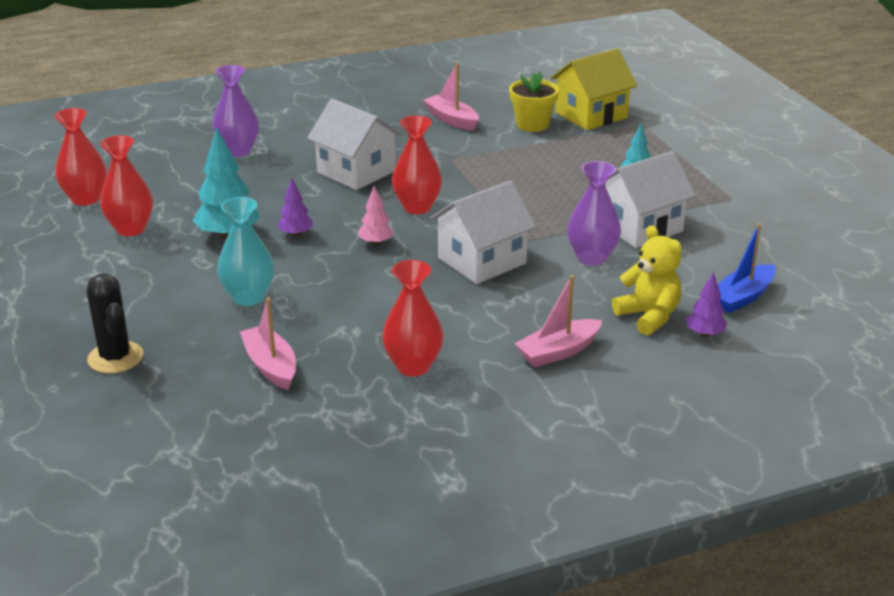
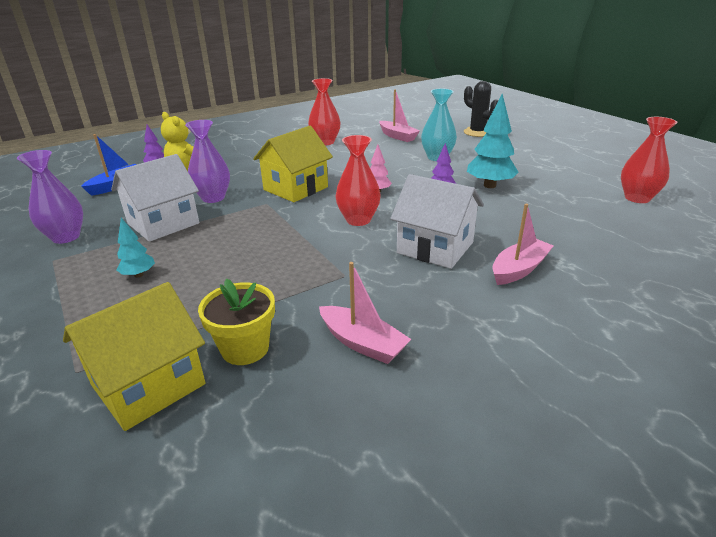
camera: 170 degrees right, 0 degrees up
red vase [100,135,153,236] -> none
purple vase [212,65,259,157] -> purple vase moved to [17,150,83,244]
white house [430,180,536,284] -> yellow house [253,126,333,202]
pink boat [514,275,602,367] -> pink boat moved to [492,204,554,285]

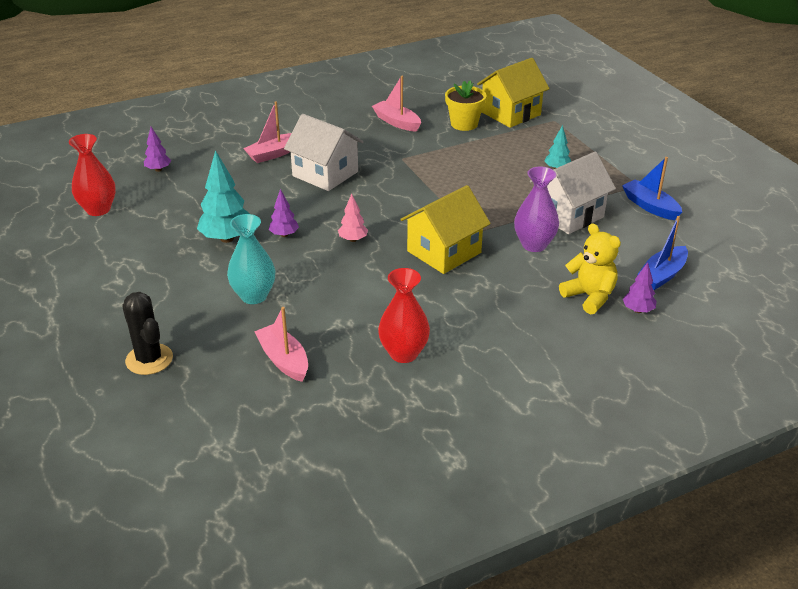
camera: 175 degrees left, 5 degrees up
purple vase [17,150,83,244] -> blue boat [622,157,682,220]
red vase [335,135,381,226] -> none
none -> purple tree [144,127,171,172]

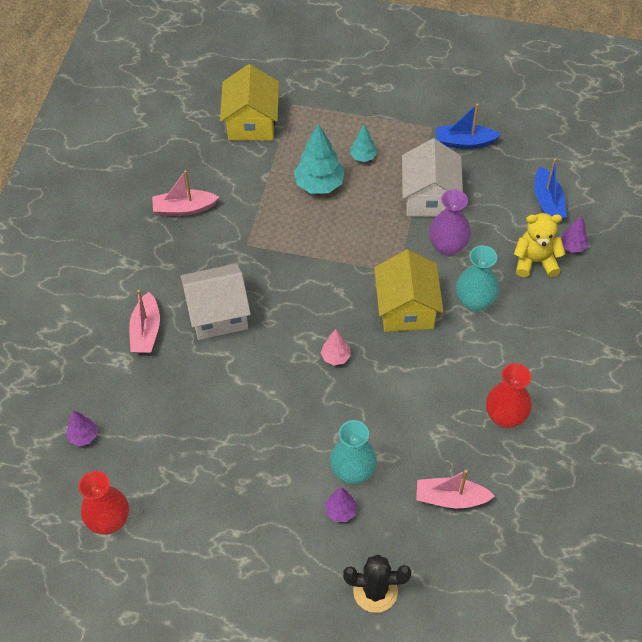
camera: 50 degrees left, 20 degrees up
turquoise tree [197,150,250,243] -> turquoise tree moved to [294,124,345,194]
purple tree [269,189,299,237] -> purple tree moved to [325,488,357,522]
yellow flower pot [445,80,486,131] -> none
none -> turquoise vase [456,245,499,312]

